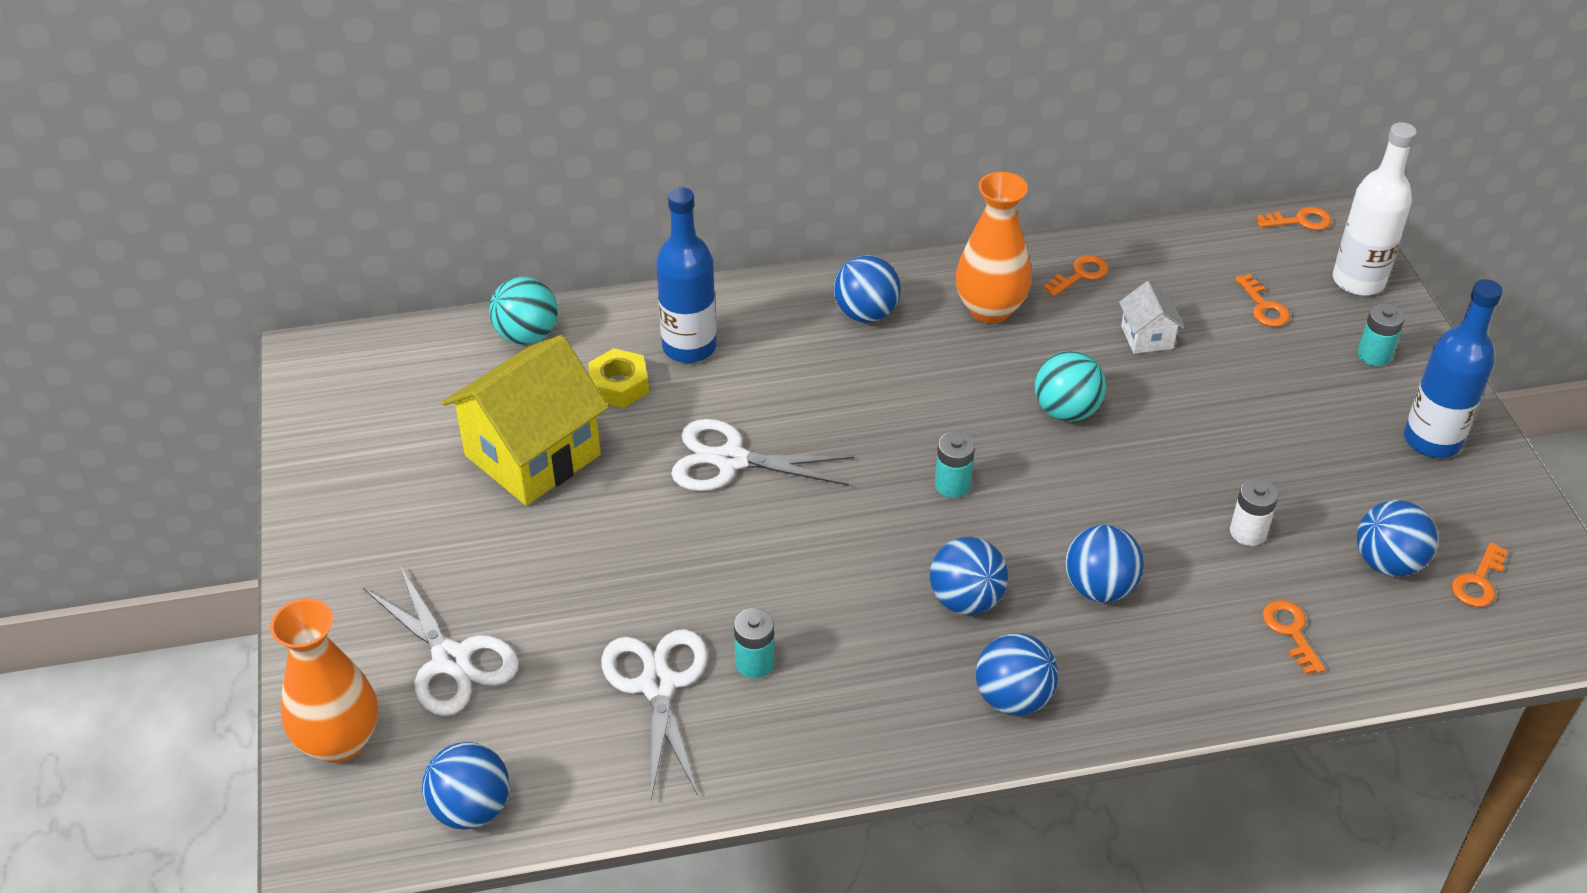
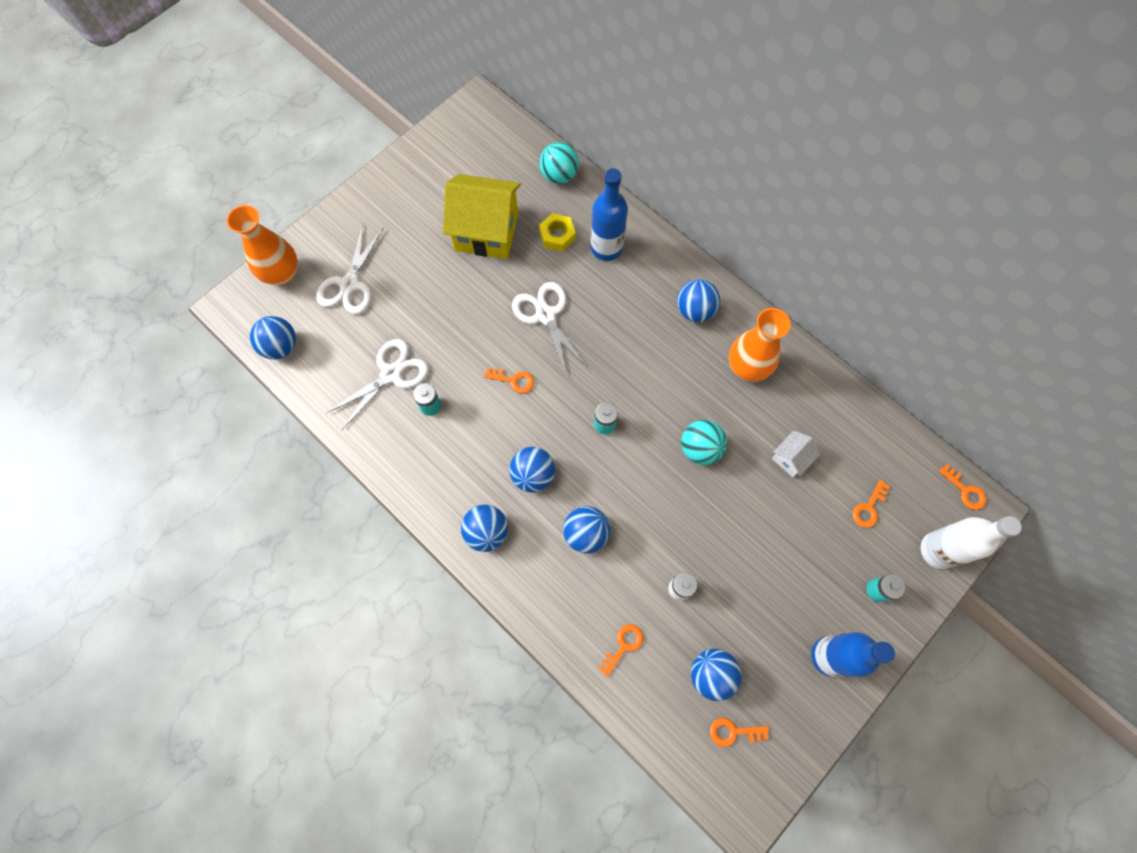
camera: 55 degrees right, 25 degrees up
orange key [1043,255,1108,297] -> orange key moved to [484,368,534,393]

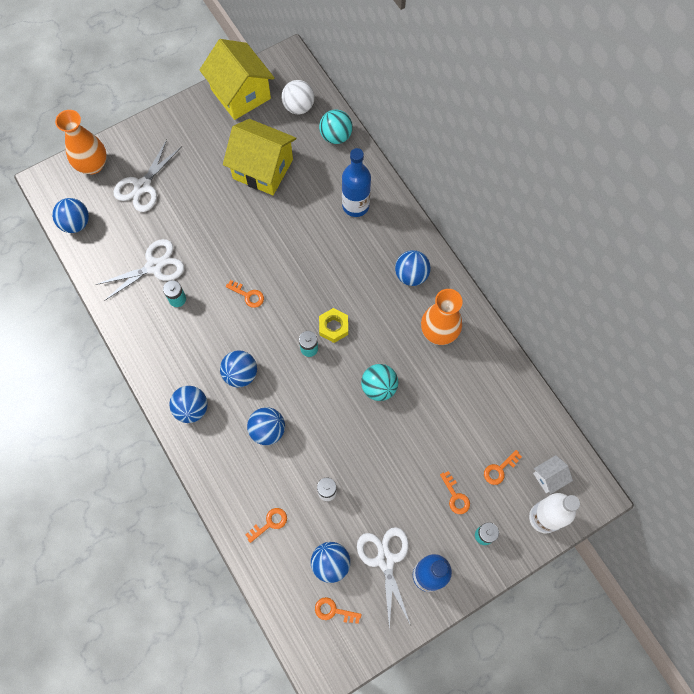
camera: 15 degrees right, 0 degrees up
white scissors [512,282,588,377] -> white scissors moved to [357,527,410,630]
yellow nut [539,213,576,252] -> yellow nut moved to [319,308,348,343]
white house [772,431,821,477] -> white house moved to [533,455,573,494]
orange key [939,464,986,510] -> orange key moved to [440,471,470,514]
none -> yellow house [200,39,275,120]
none -> white ball [281,80,315,114]

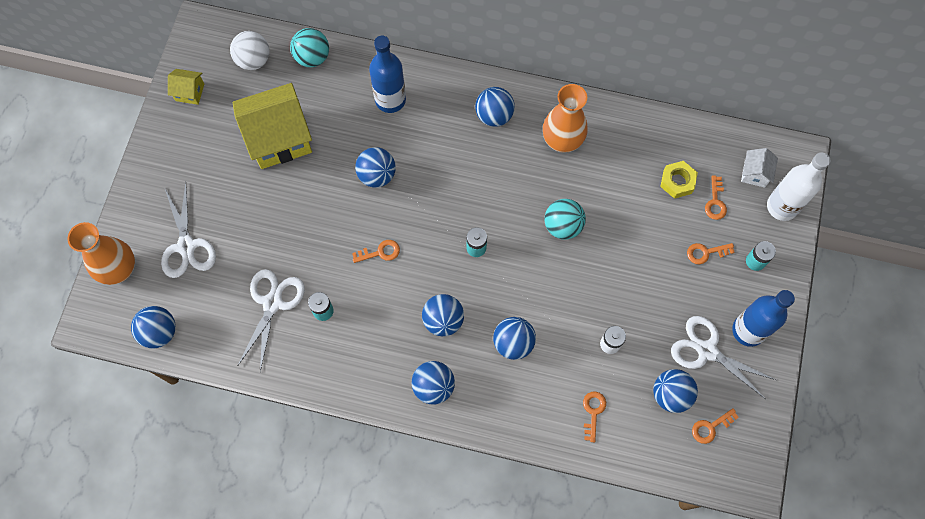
camera: 45 degrees left, 0 degrees up
yellow house [200,39,275,120] -> yellow house [168,69,204,105], size x0.46
yellow nut [319,308,348,343] -> yellow nut moved to [660,161,698,199]
orange key [440,471,470,514] -> orange key turned 150 degrees clockwise [687,243,735,264]
none -> blue ball [355,147,396,188]

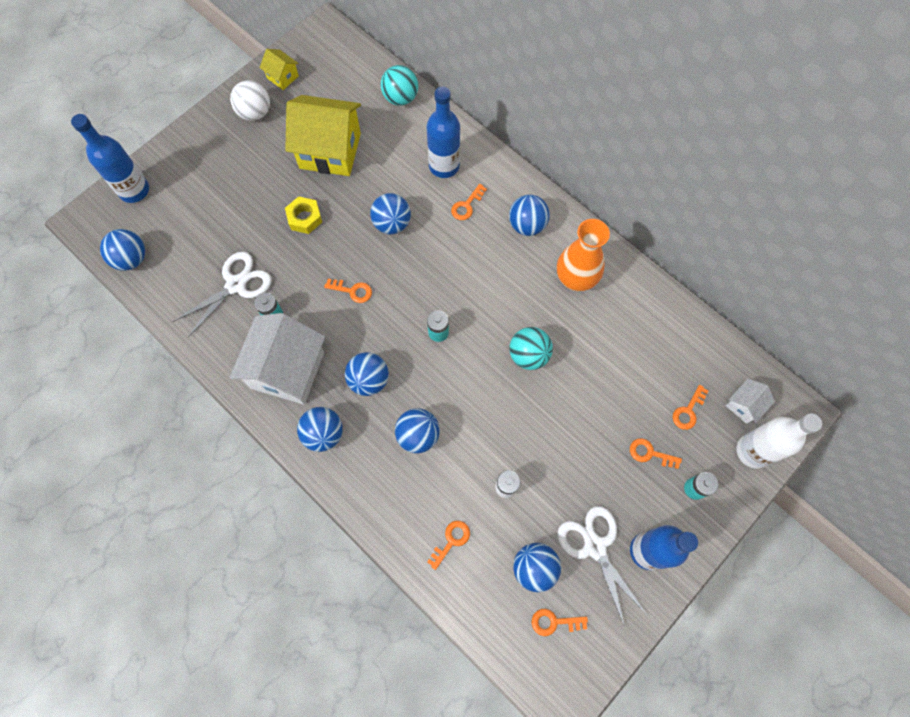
camera: 30 degrees right, 0 degrees up
orange vase [68,222,135,285] -> blue bottle [71,114,149,203]
white scissors [161,183,216,278] -> none
white ball [230,31,269,70] -> white ball moved to [230,80,270,121]
yellow nut [660,161,698,199] -> yellow nut moved to [285,196,322,234]
none -> white house [230,313,325,405]
none -> orange key [451,184,487,220]

